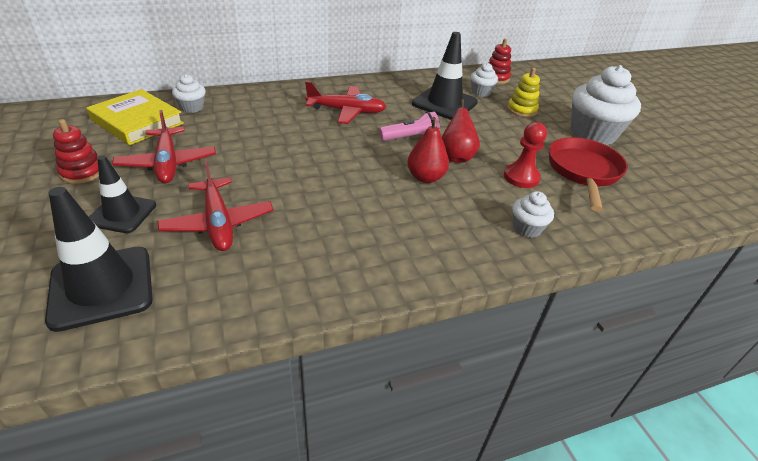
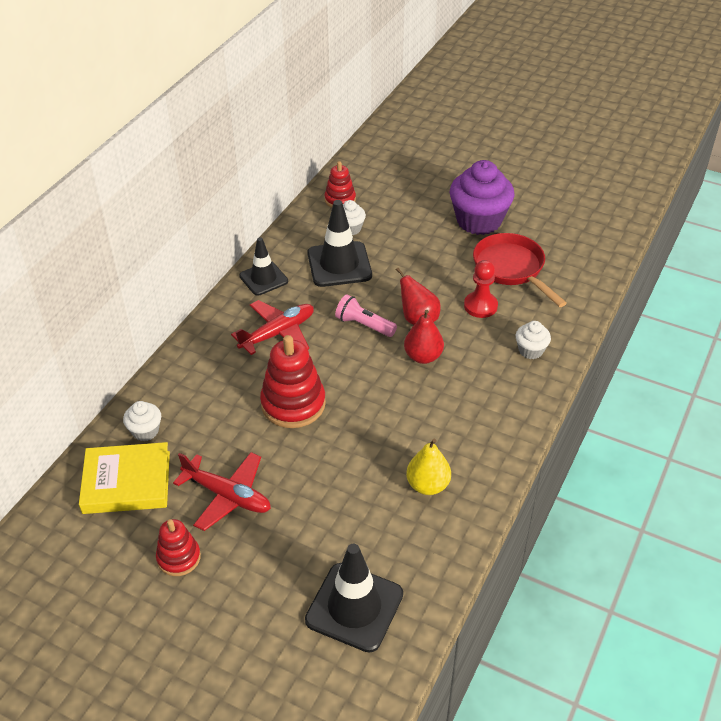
camera: 40 degrees left, 5 degrees up
black traffic cone [89,155,156,233] -> black traffic cone moved to [239,237,288,296]
red plane [158,160,273,251] -> none
pink flashlight [379,112,440,141] -> pink flashlight turned 90 degrees counterclockwise [335,294,397,337]
yellow stacking toy [507,68,540,117] -> none
white cupcake [571,65,641,145] -> purple cupcake [450,160,514,235]
none -> red stacking toy [260,335,326,428]
none -> yellow pear [406,439,451,495]

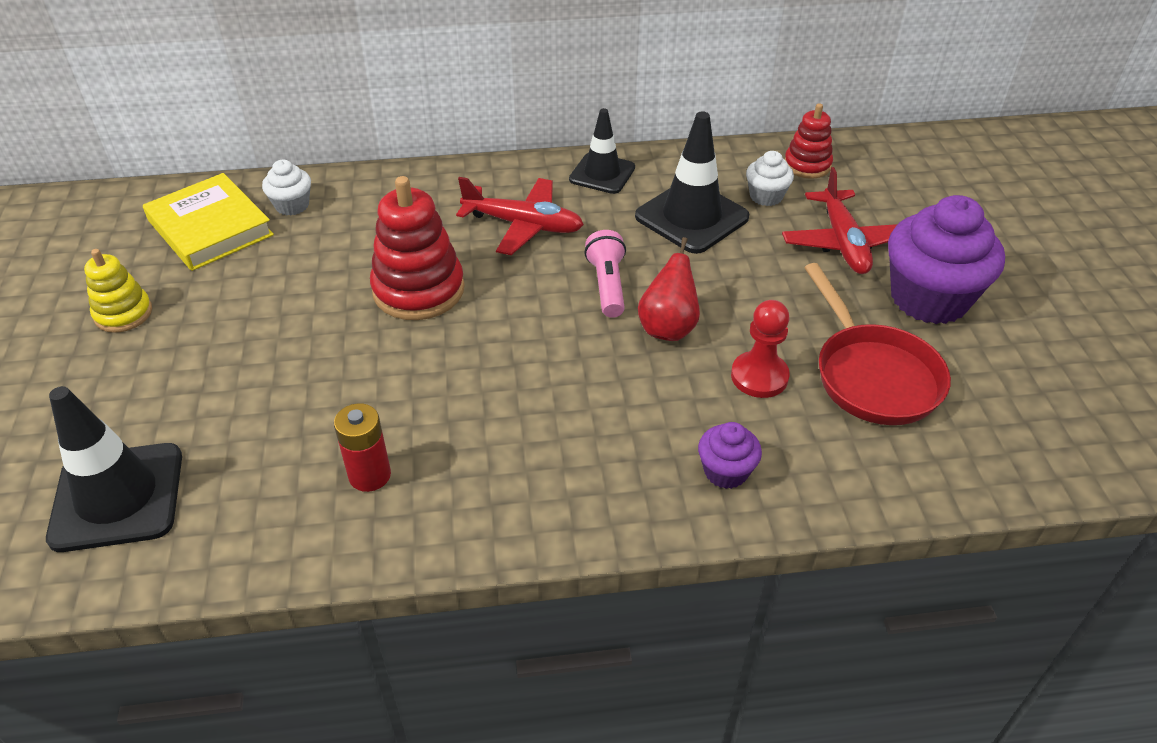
camera: 55 degrees right, 0 degrees up
red stacking toy [156,519,201,576] -> yellow stacking toy [84,249,152,333]
red plane [173,452,271,531] -> red plane moved to [782,167,898,274]
red pear [404,310,444,364] -> none
yellow pear [406,439,451,495] -> red battery [334,403,391,492]
red pan [473,233,567,307] -> red pan turned 135 degrees clockwise [804,263,951,425]
white cupcake [515,321,551,359] -> purple cupcake [698,422,762,489]

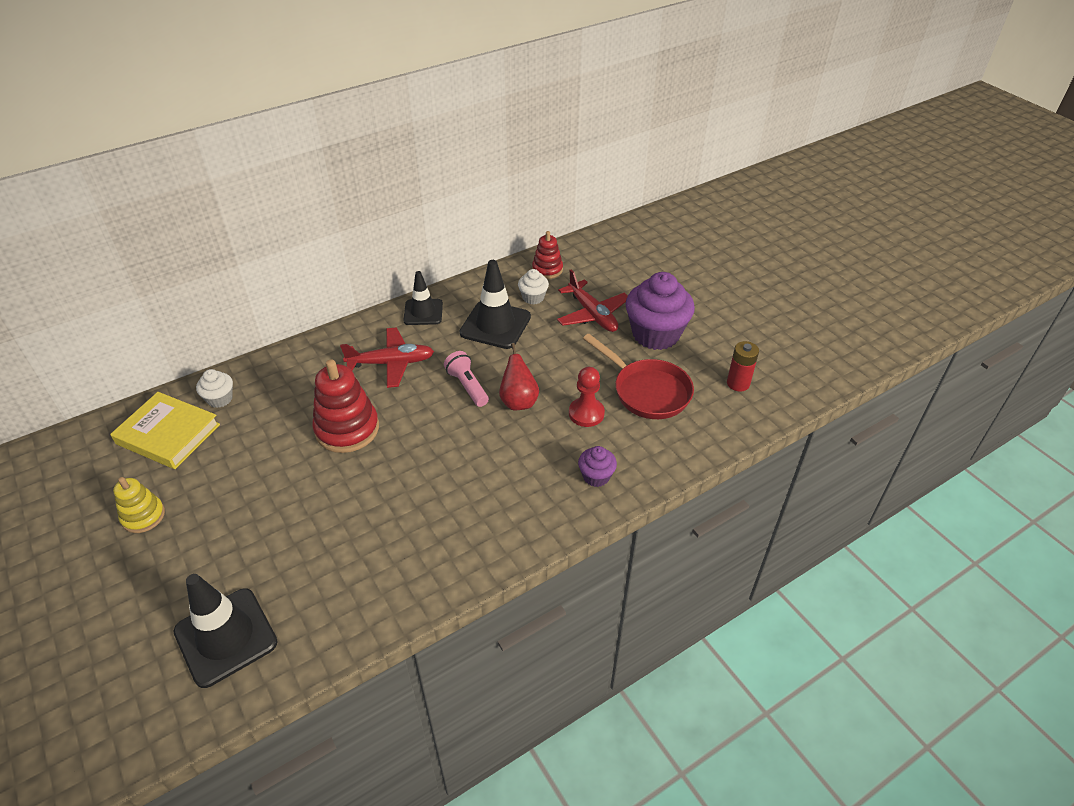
camera: 25 degrees left, 0 degrees up
red battery [334,403,391,492] -> red battery moved to [727,341,759,392]

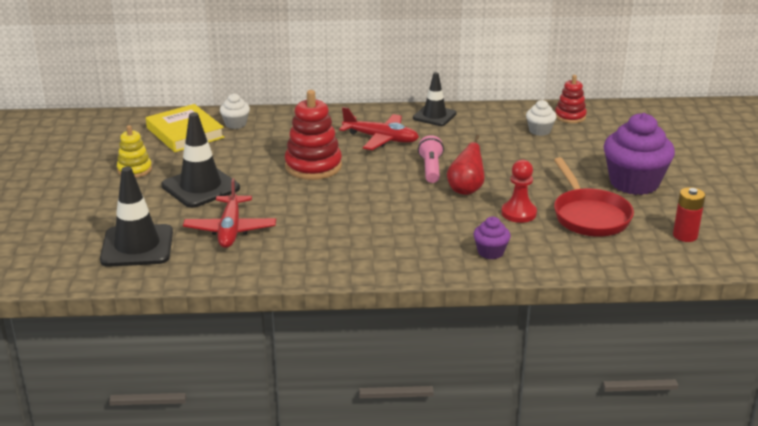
camera: 30 degrees right, 15 degrees down
black traffic cone [460,260,531,349] -> black traffic cone moved to [161,112,240,208]
red plane [557,270,628,332] -> red plane moved to [183,178,276,248]

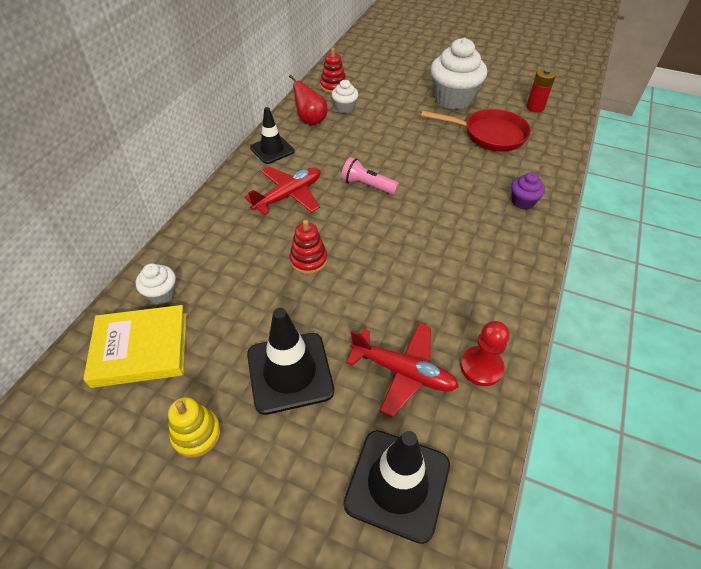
camera: 65 degrees left, 20 degrees up
red stacking toy [285,90,342,180] -> red stacking toy [290,220,327,274], size x0.59
red pear [447,135,485,195] -> red pear moved to [289,75,327,125]
red pawn [501,160,537,223] -> red pawn moved to [460,321,510,386]
purple cupcake [604,113,675,195] -> white cupcake [431,38,487,110]

